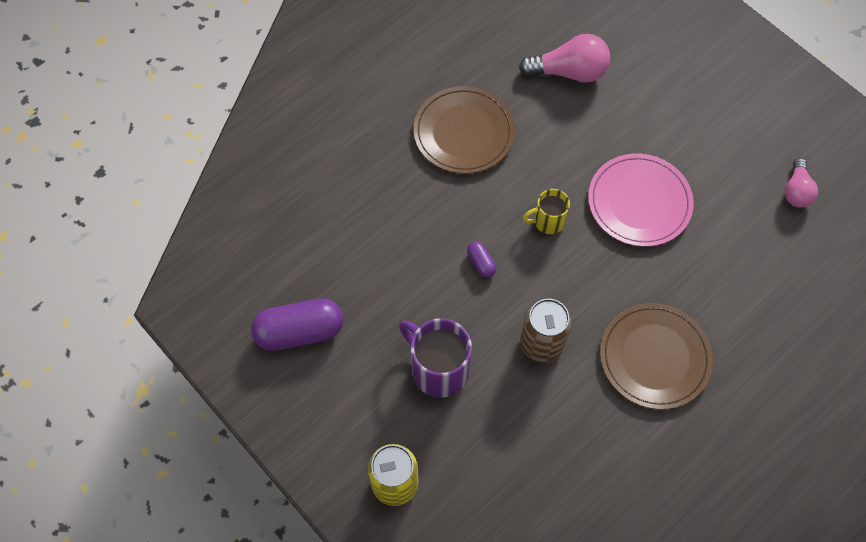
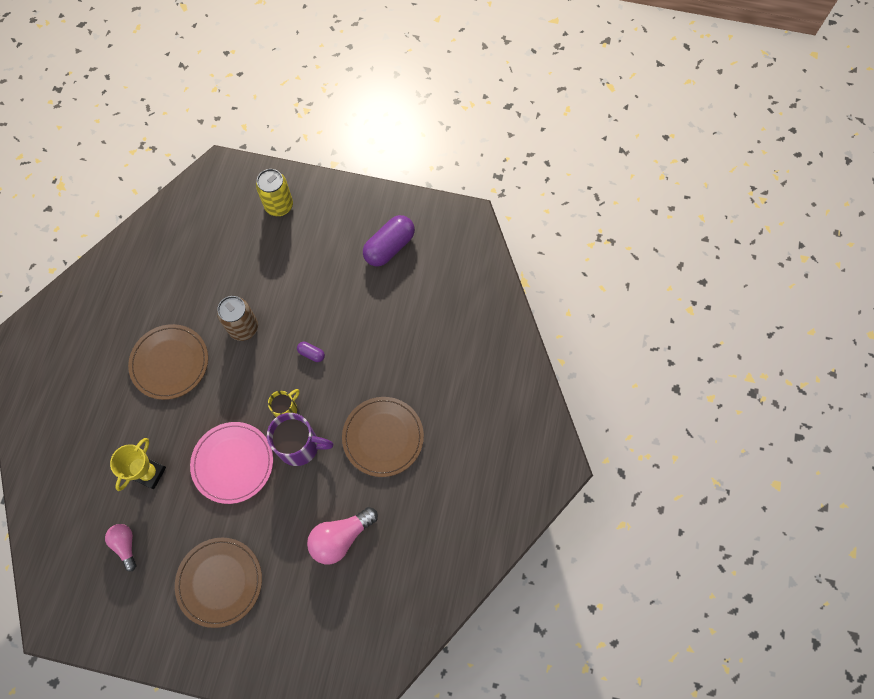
camera: 145 degrees right, 5 degrees up
purple mug [399,318,472,398] -> purple mug moved to [267,413,333,466]
none -> yellow trophy [110,438,166,491]
none -> brown plate [175,538,262,628]

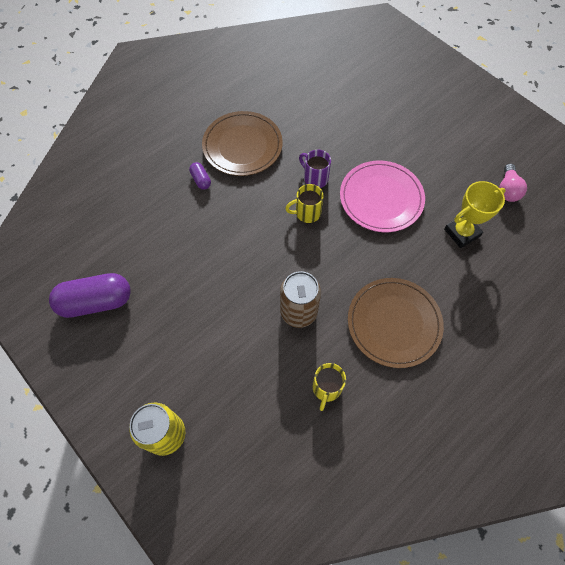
camera: 145 degrees left, 5 degrees down
brown plate [175,538,262,628] -> none
purple mug [267,413,333,466] -> purple mug [299,150,331,188], size x0.58
purple capsule [297,342,325,362] -> purple capsule moved to [189,162,211,190]
pink light bulb [307,507,378,565] -> none
none -> yellow mug [313,363,346,411]

